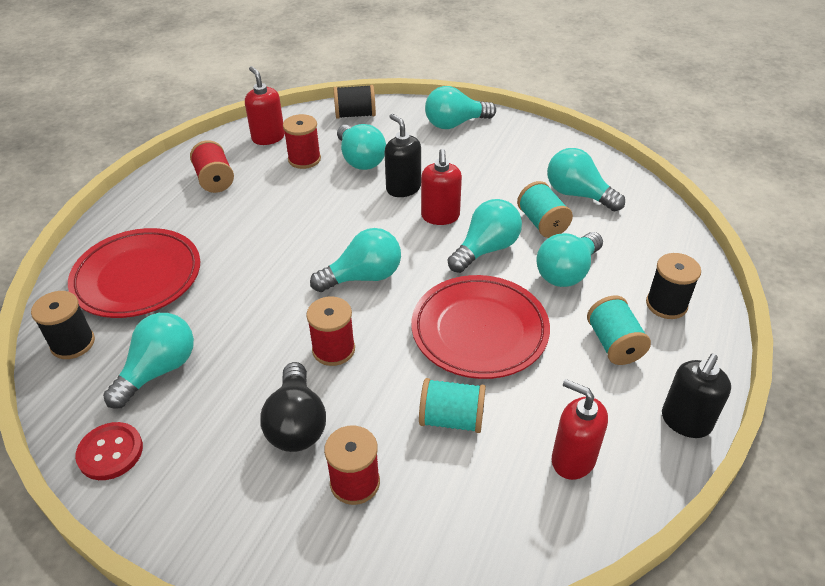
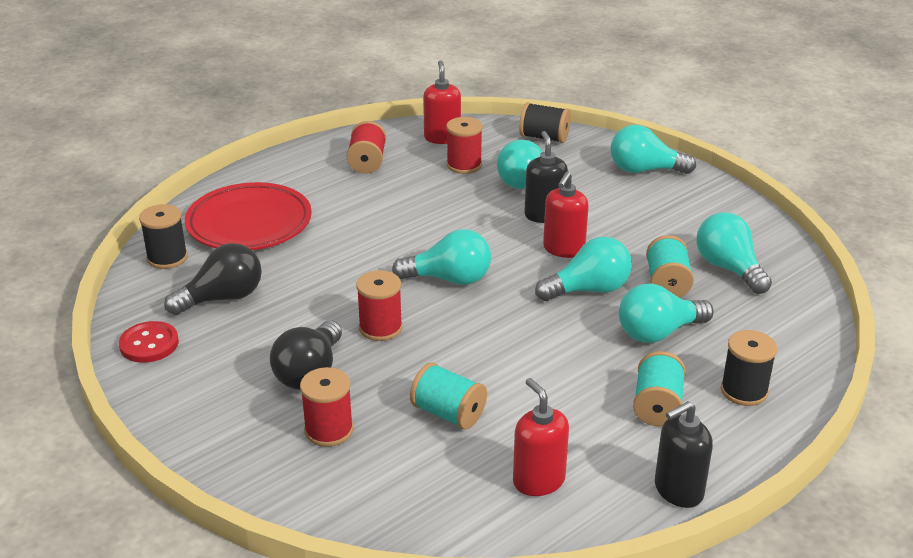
camera: 25 degrees right, 10 degrees down
turquoise light bulb [103,313,194,409] -> black light bulb [164,243,262,315]
red plate [411,275,550,379] -> none

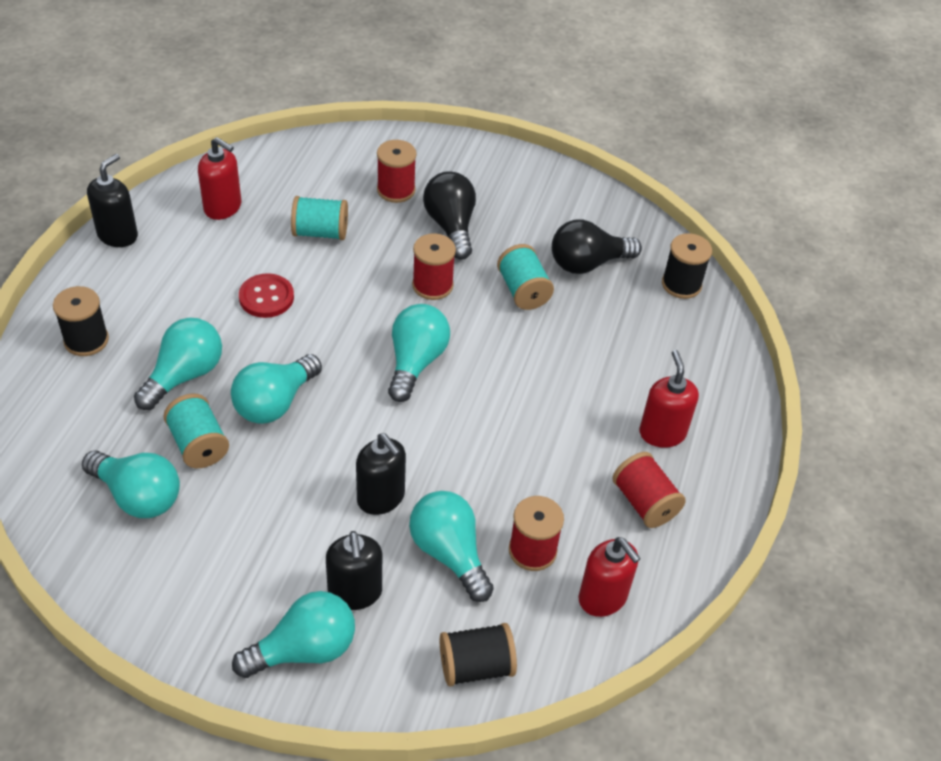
camera: 145 degrees right, 15 degrees up
red button [119,321,179,363] -> red button moved to [239,273,294,318]
black light bulb [164,243,262,315] -> black light bulb turned 45 degrees clockwise [552,219,642,274]
red plate [185,182,312,250] -> none
turquoise light bulb [392,229,491,285] -> turquoise light bulb turned 135 degrees clockwise [388,304,450,402]
red soap dispenser [543,172,589,258] -> red soap dispenser moved to [639,350,699,448]
turquoise spool [633,351,686,426] -> turquoise spool moved to [497,244,554,310]
none -> black soap dispenser [326,531,382,610]

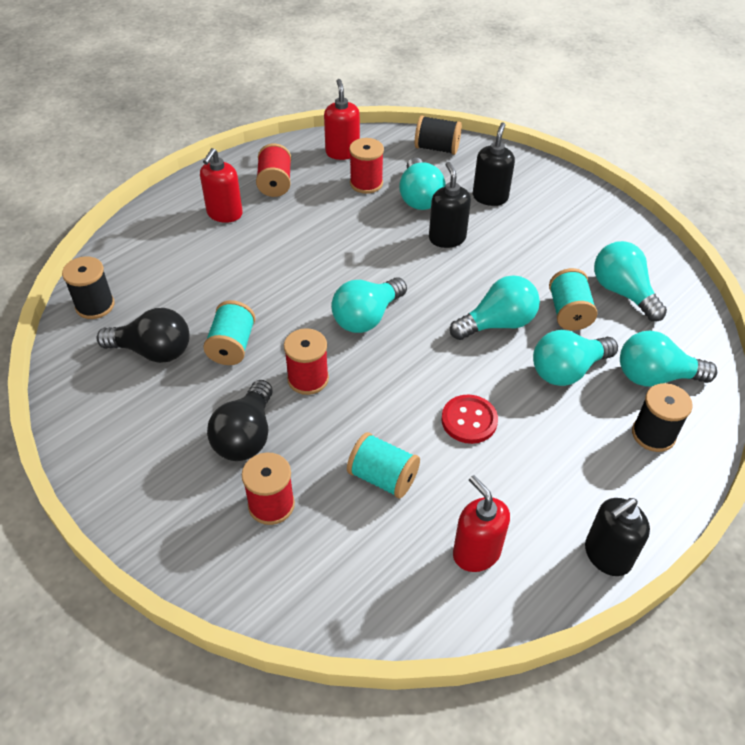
camera: 150 degrees left, 0 degrees up
turquoise light bulb [232,591,355,678] -> turquoise light bulb moved to [620,331,717,387]

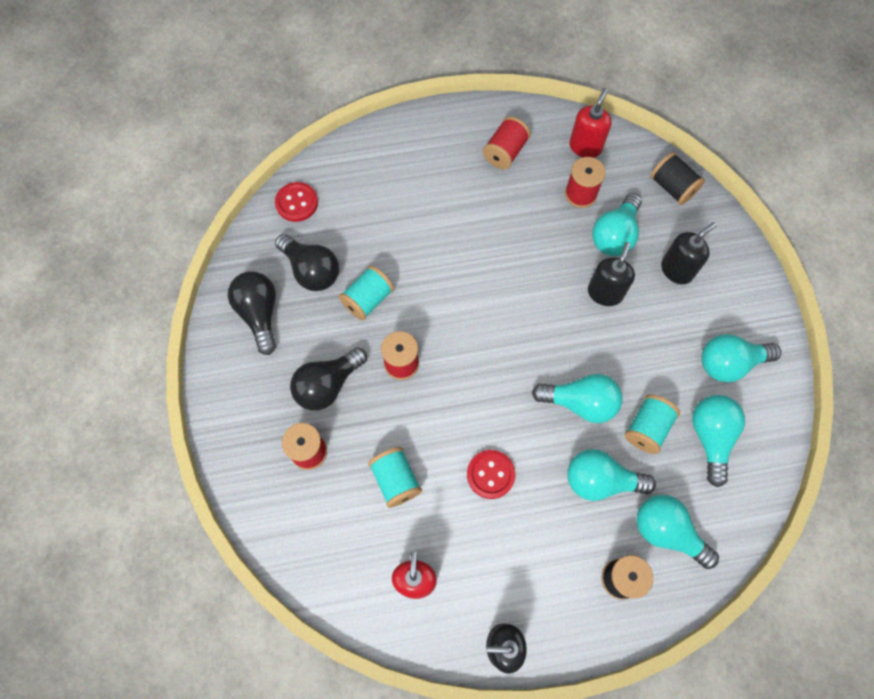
camera: 35 degrees right, 20 degrees up
black spool [62,256,114,319] -> red button [275,182,318,222]
red soap dispenser [200,148,243,223] -> none
turquoise light bulb [331,277,407,333] -> turquoise light bulb moved to [701,334,781,382]
none -> black light bulb [228,271,276,355]

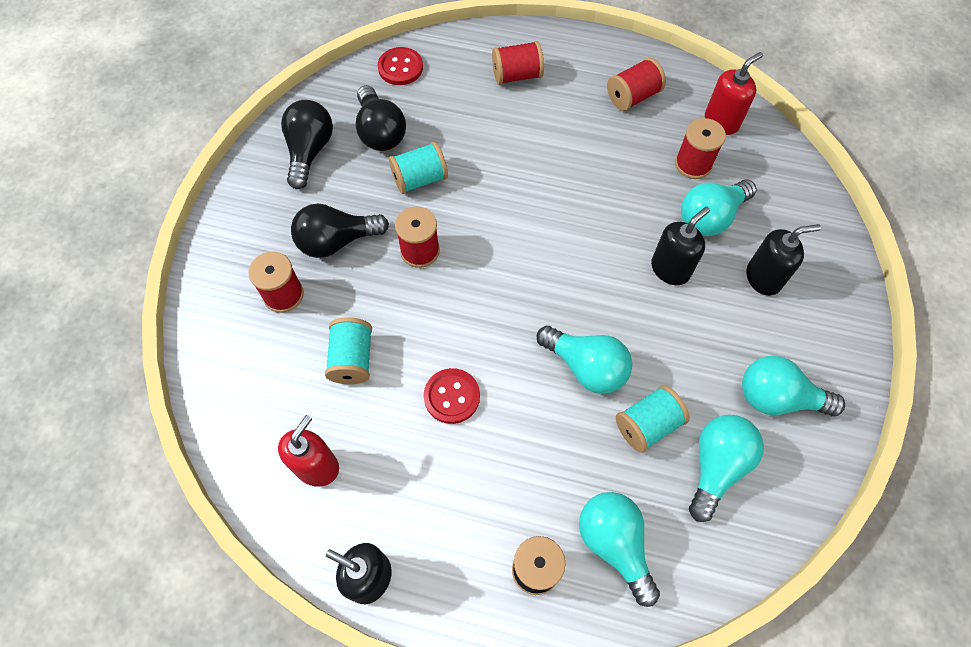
camera: 25 degrees right, 5 degrees down
turquoise light bulb [567,449,656,501] -> none
black spool [650,152,705,205] -> none
none -> red spool [492,41,544,85]

